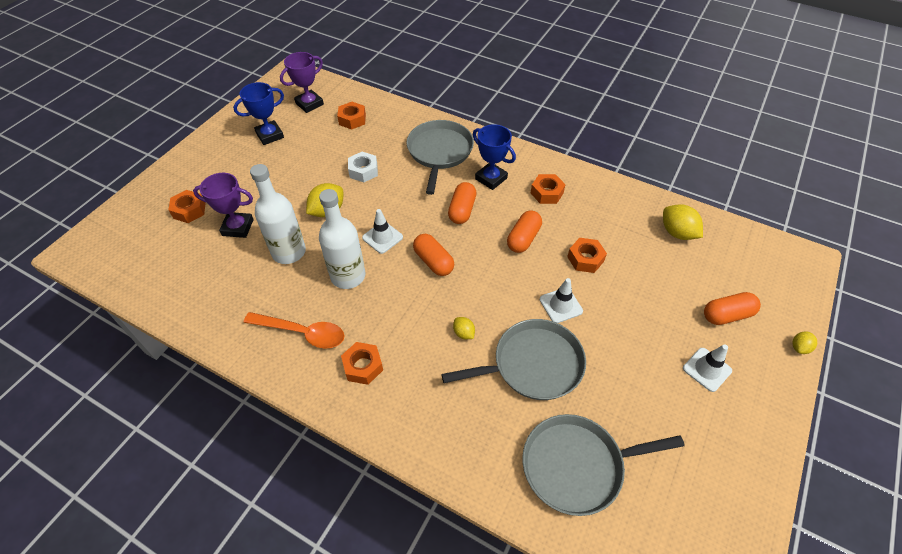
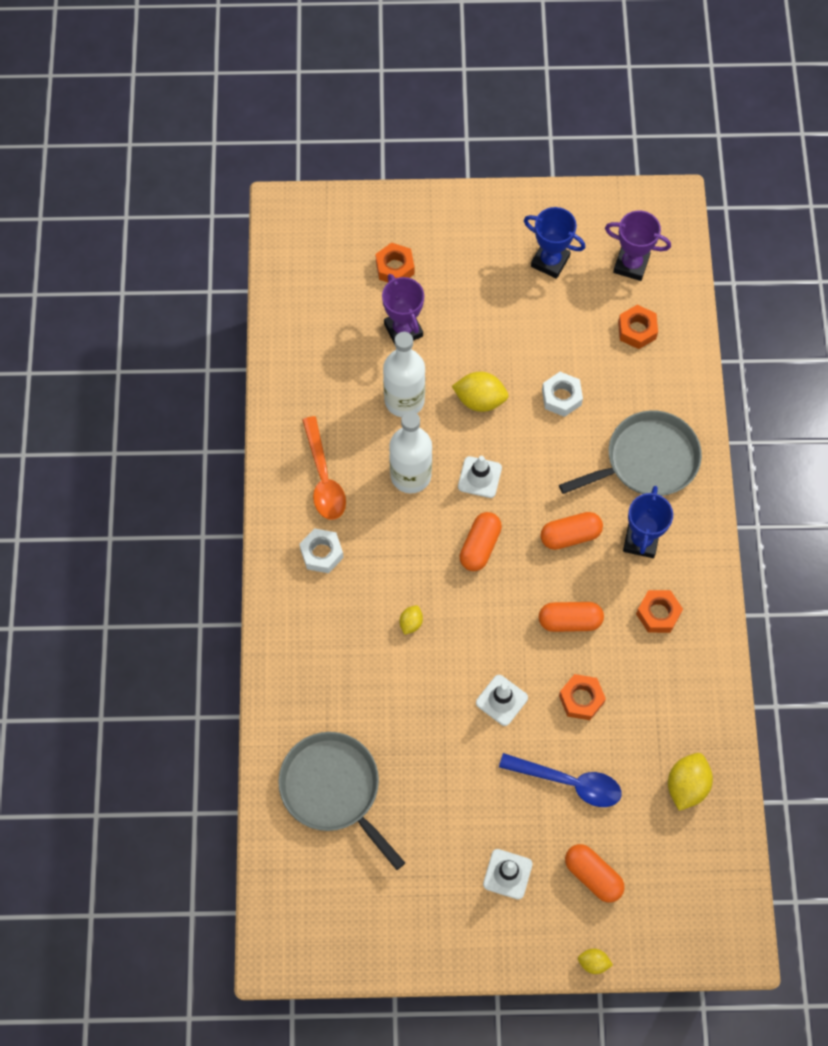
camera: 60 degrees right, 15 degrees up
orange nut [341,342,383,385] -> white nut [299,528,344,573]
grey pan [441,319,586,400] -> none
none -> blue spoon [499,753,622,807]

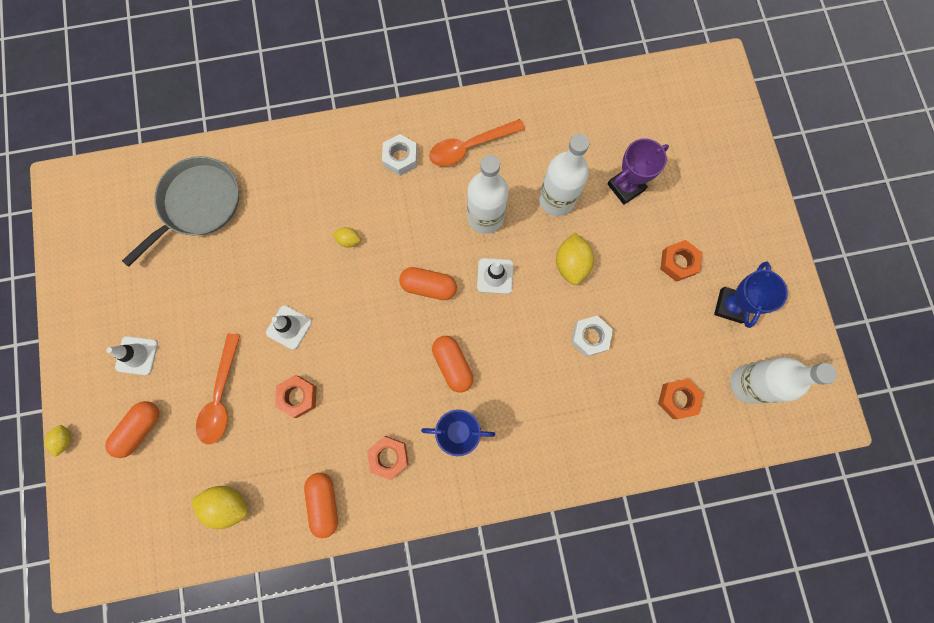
camera: 80 degrees right, 10 degrees up
orange nut [375,242,415,282] -> orange nut moved to [660,240,702,282]
blue spoon [499,753,622,807] -> orange spoon [196,333,240,444]
orange capsule [539,602,604,632] -> orange capsule moved to [304,473,338,538]
grey pan [559,410,702,496] -> none
purple trophy [605,211,671,281] -> white bottle [730,357,837,404]

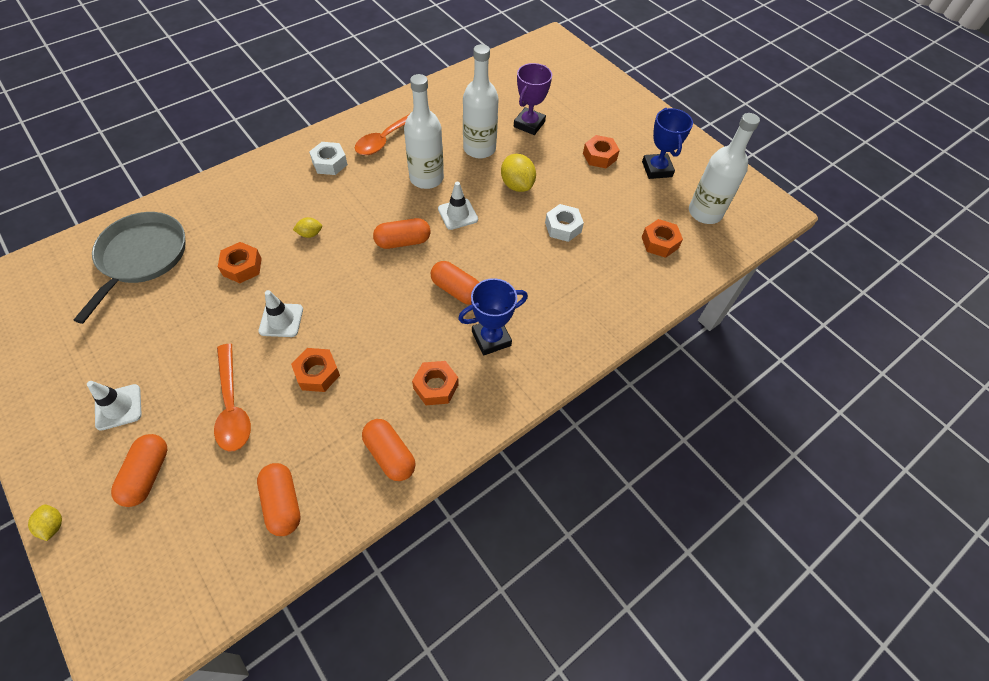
camera: 30 degrees left, 20 degrees down
yellow lemon [191,486,248,529] -> orange capsule [257,463,301,536]
none -> orange nut [218,242,262,283]

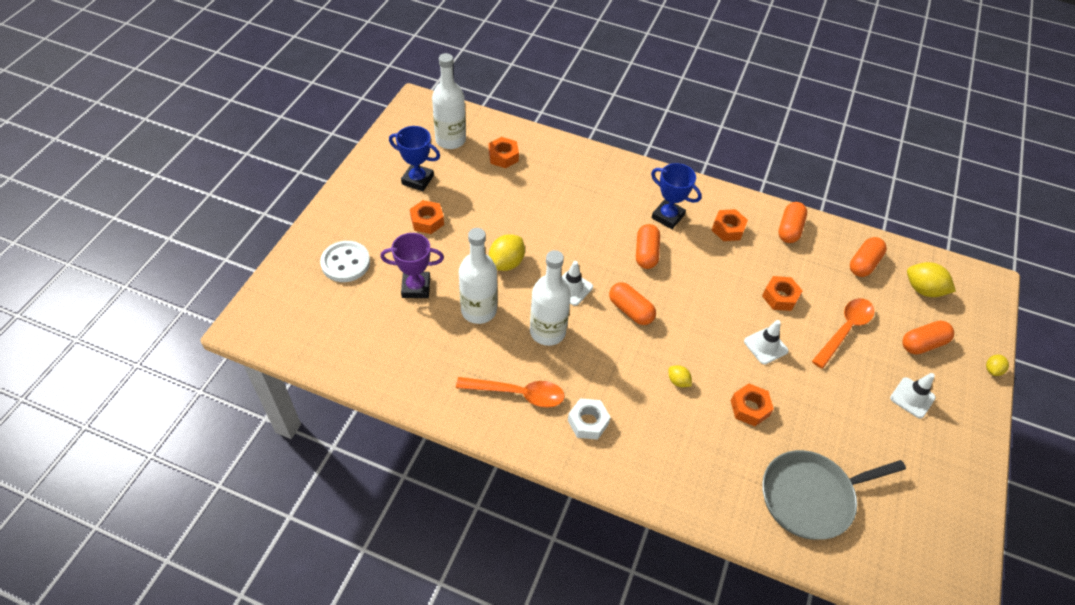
camera: 120 degrees left, 5 degrees down
white nut [545,204,584,242] -> none
blue trophy [642,108,693,179] -> blue trophy turned 60 degrees clockwise [389,126,440,191]
none -> white button [320,241,370,282]
none -> yellow lemon [907,262,956,297]

